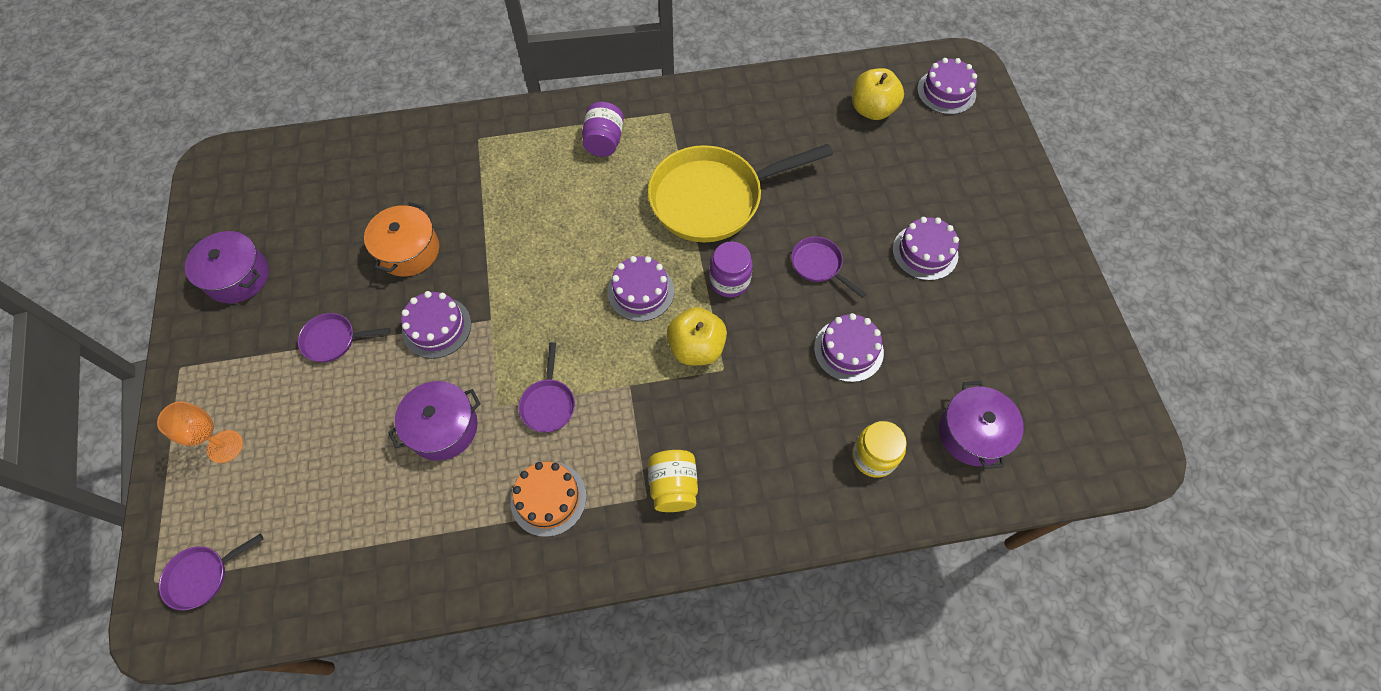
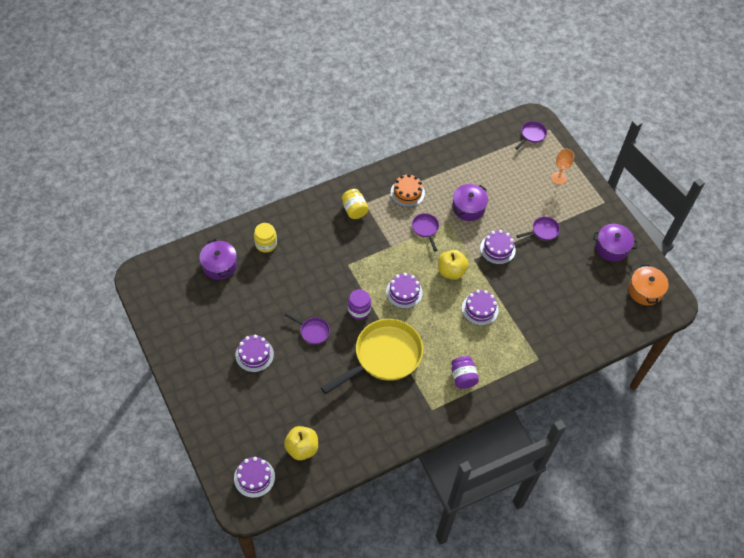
camera: 160 degrees right, 5 degrees down
orange pot [364,202,439,276] -> orange pot moved to [628,264,669,305]
yellow apple [667,307,727,365] -> yellow apple moved to [438,250,469,280]
purple cake [814,313,884,382] -> purple cake moved to [462,290,499,326]

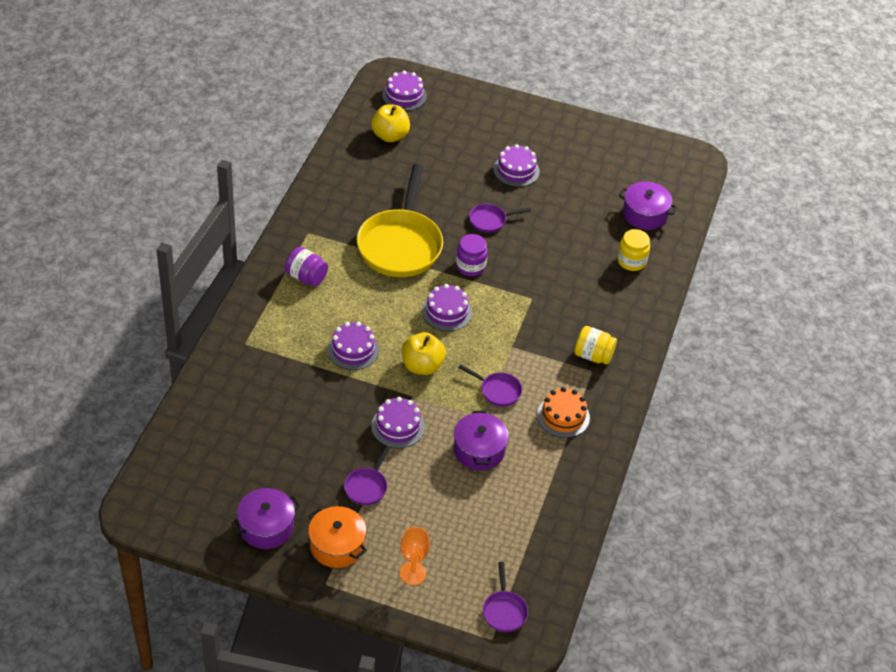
camera: 135 degrees right, 10 degrees down
orange pot [628,264,669,305] -> orange pot moved to [308,506,367,568]

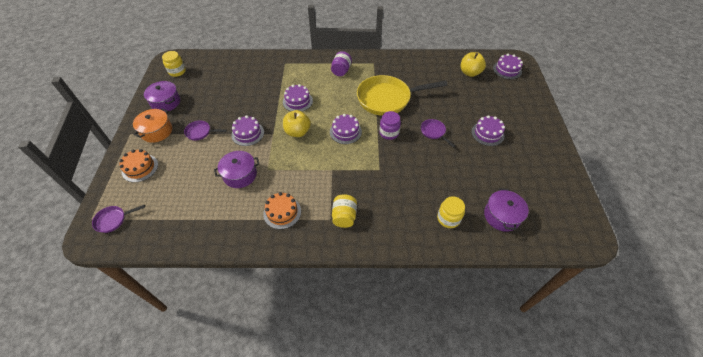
camera: 75 degrees right, 5 degrees up
orange goblet [400,527,430,585] -> orange cake [119,149,158,182]
purple pan [458,364,522,406] -> none
none -> yellow jar [162,51,186,77]

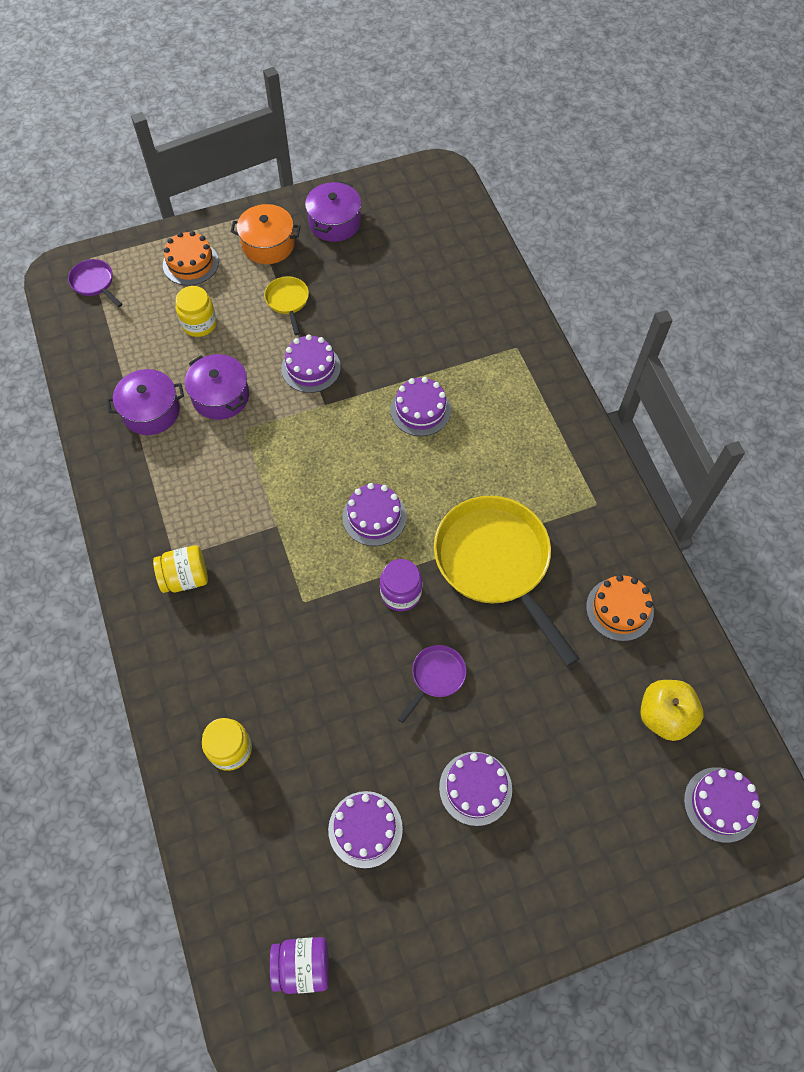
camera: 70 degrees right, 10 degrees up
yellow jar [162,51,186,77] -> yellow jar moved to [176,286,217,337]
purple pan [184,121,227,141] -> yellow pan [264,276,309,335]
orange cake [263,192,301,229] -> orange cake moved to [586,575,654,641]
yellow apple [283,110,311,137] -> none
purple jar [331,51,352,76] -> purple jar moved to [270,937,329,994]
purple pot [484,188,529,232] -> purple pot moved to [107,369,184,435]
none -> purple cake [328,791,403,868]

